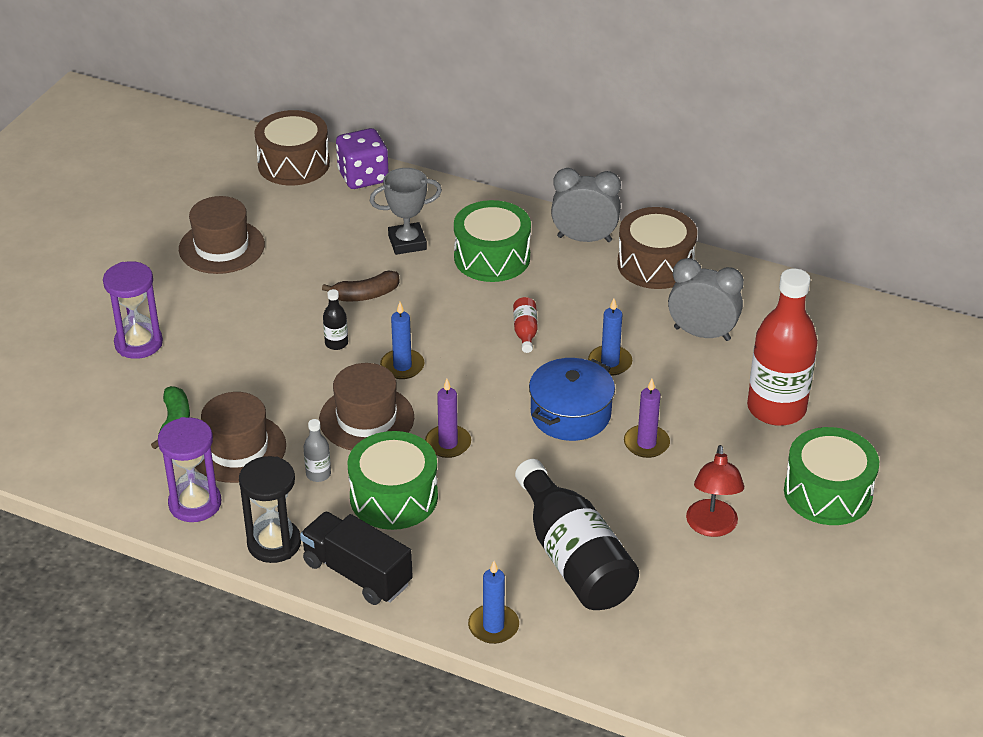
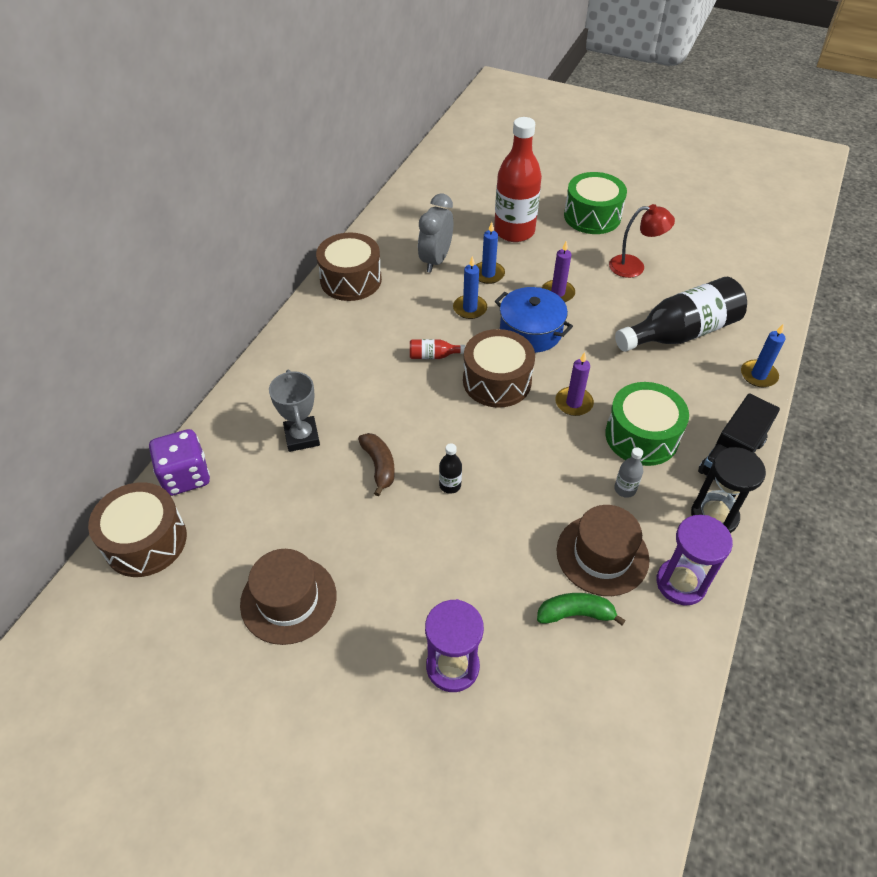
camera: 90 degrees left, 10 degrees up
brown hat [319,363,414,451] -> none
blue candle [380,302,425,379] -> blue candle moved to [476,222,505,284]
green drum [454,200,531,282] -> none
grey clock [551,168,621,242] -> none
none -> brown drum [463,329,535,408]

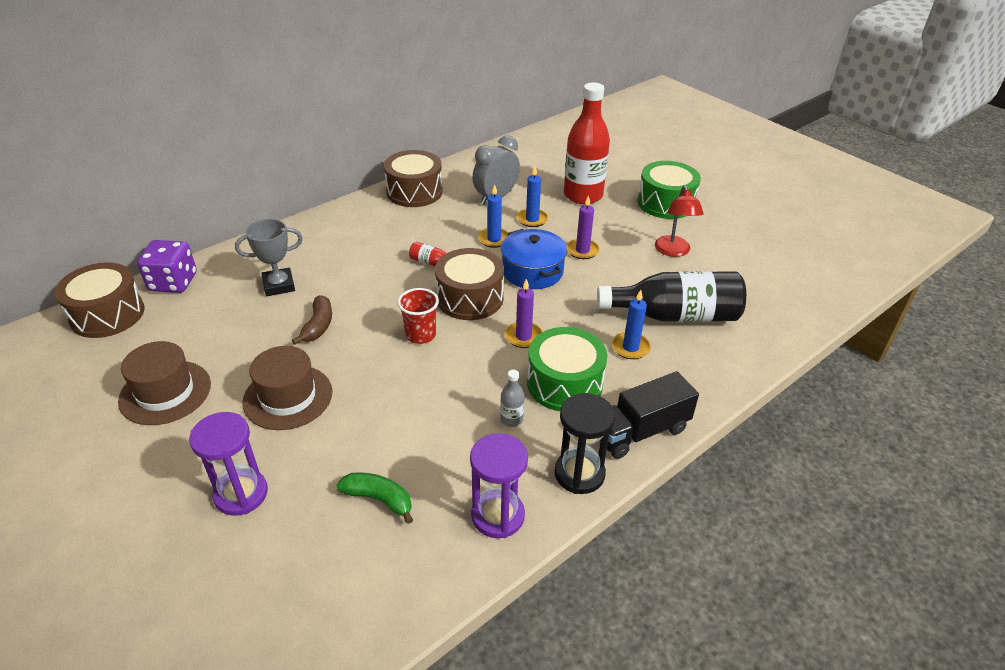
camera: 25 degrees right, 10 degrees down
grey trophy [269,369,320,452] -> grey trophy turned 60 degrees clockwise [235,219,303,296]
black bottle [439,443,462,494] -> none
brown hat [557,505,650,596] -> brown hat moved to [242,346,333,430]
red lamp [609,204,675,278] -> red lamp turned 60 degrees clockwise [655,185,704,257]
blue candle [741,324,785,387] -> blue candle moved to [612,290,651,359]
none -> red cup [397,288,439,344]

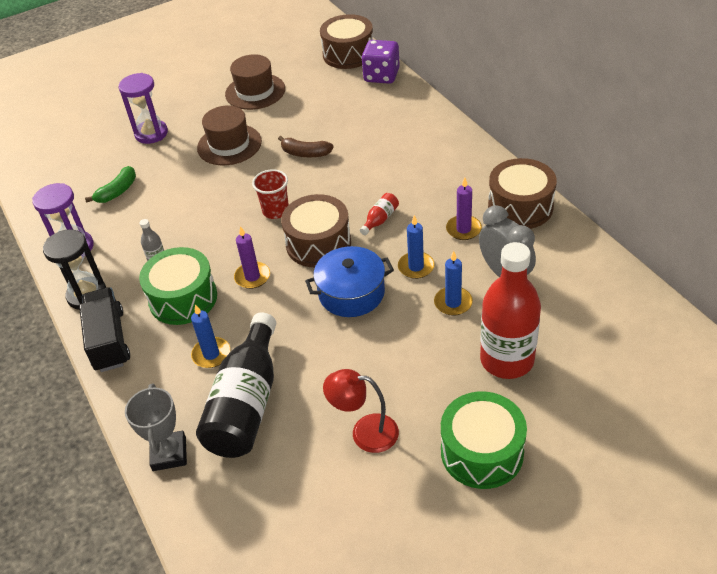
camera: 105 degrees right, 5 degrees up
grey trophy [235,219,303,296] -> grey trophy moved to [125,384,187,471]
purple candle [566,195,600,259] -> purple candle moved to [446,178,482,240]

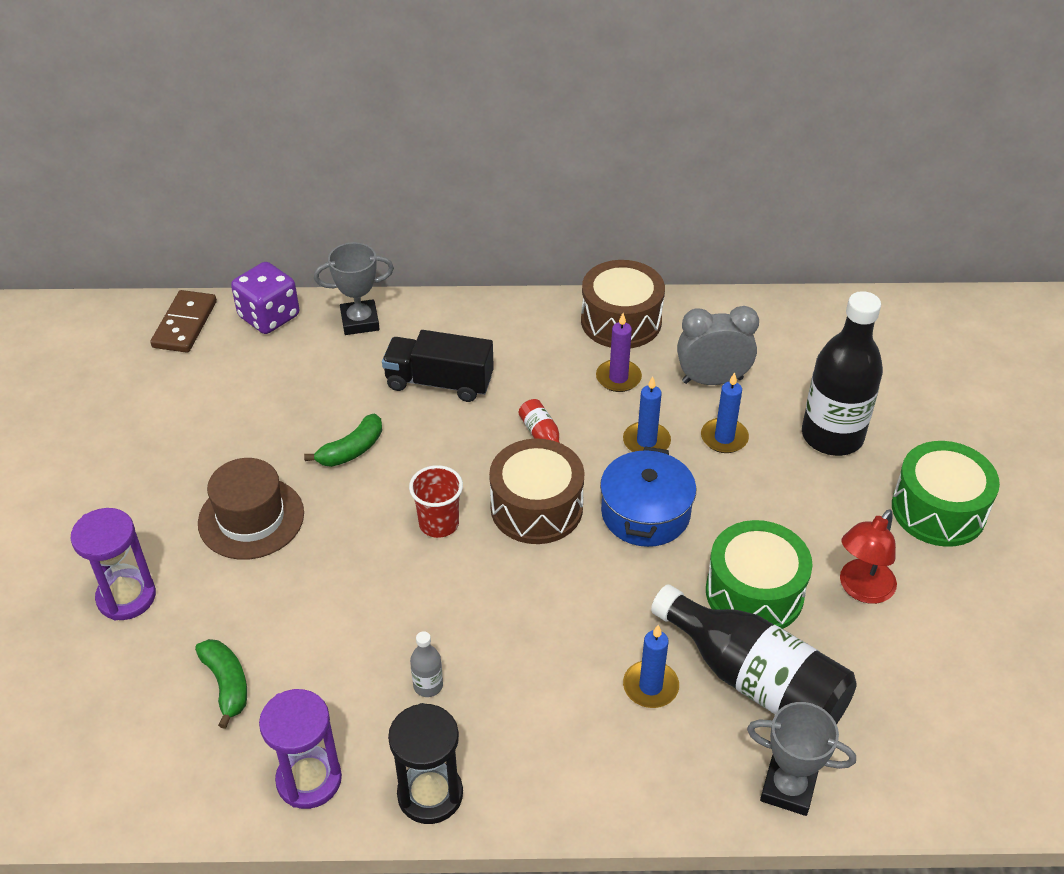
camera: 65 degrees left, 0 degrees up
black truck [79,287,130,372] -> black truck moved to [382,330,494,402]
green drum [139,247,217,325] -> green drum moved to [706,520,813,629]
brown hat [225,54,285,110] -> none
purple candle [234,226,270,289] -> none
brown banana [278,136,334,157] -> green banana [304,414,382,467]
brown drum [320,14,373,69] -> brown domino [150,290,217,353]
red bottle [480,242,541,379] -> black bottle [802,291,883,456]
none -> grey trophy [314,242,394,335]

